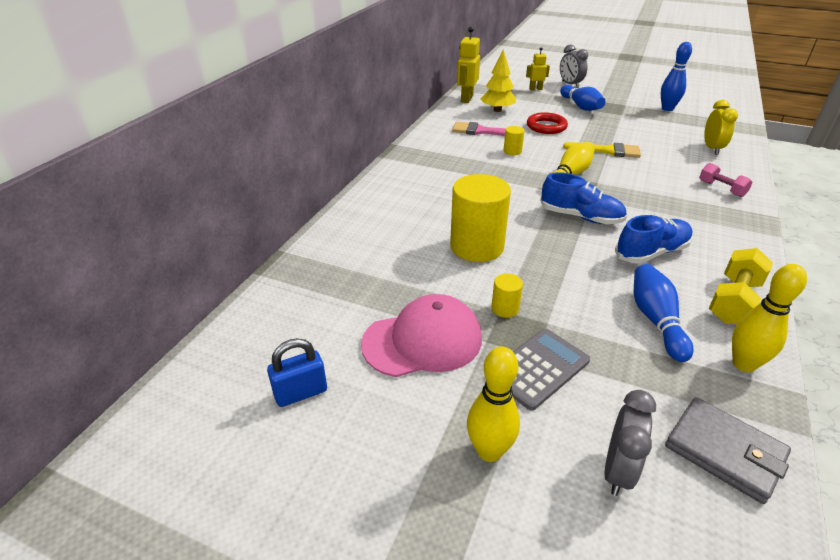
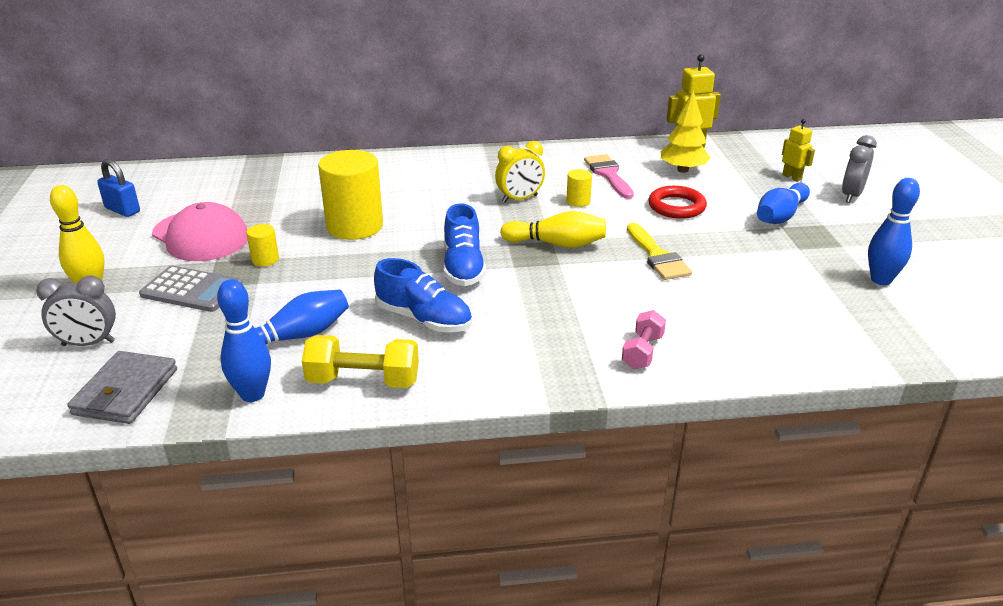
camera: 60 degrees right, 5 degrees down
yellow clock [704,100,738,154] -> yellow clock moved to [495,141,545,203]
yellow bowling pin [732,264,807,372] -> blue bowling pin [217,279,271,402]

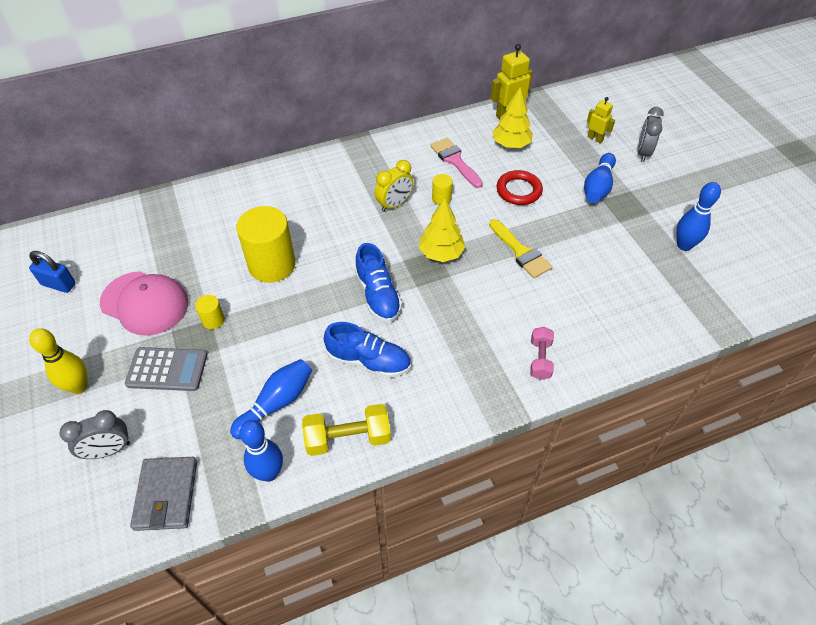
camera: 15 degrees left, 20 degrees up
yellow bowling pin [500,211,606,248] -> yellow tree [419,198,465,262]

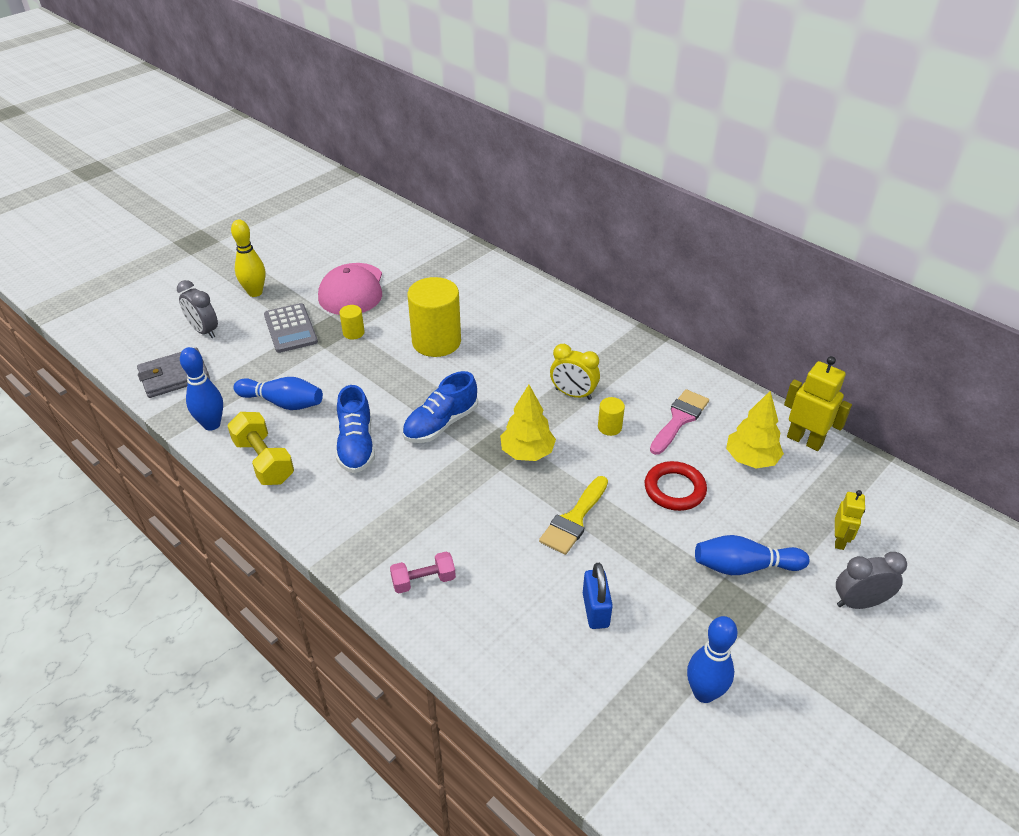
camera: 65 degrees right, 10 degrees down
blue padlock [29,251,76,293] -> blue padlock moved to [583,563,613,629]

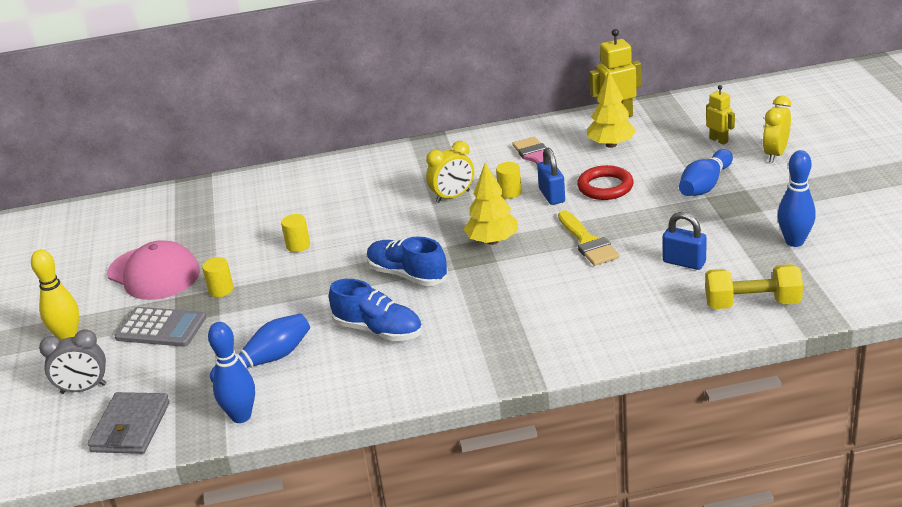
camera: 50 degrees left, 10 degrees down
yellow dumbbell [227,412,294,485] -> yellow dumbbell moved to [705,264,803,309]
pink dumbbell [390,551,456,593] -> none
blue shoe [402,371,478,443] -> blue shoe turned 135 degrees clockwise [367,236,448,286]
yellow cylinder [407,277,461,357] -> yellow cylinder [281,214,310,252], size x0.45
grey clock [836,552,907,609] -> yellow clock [763,96,791,162]
none -> blue padlock [537,148,565,205]

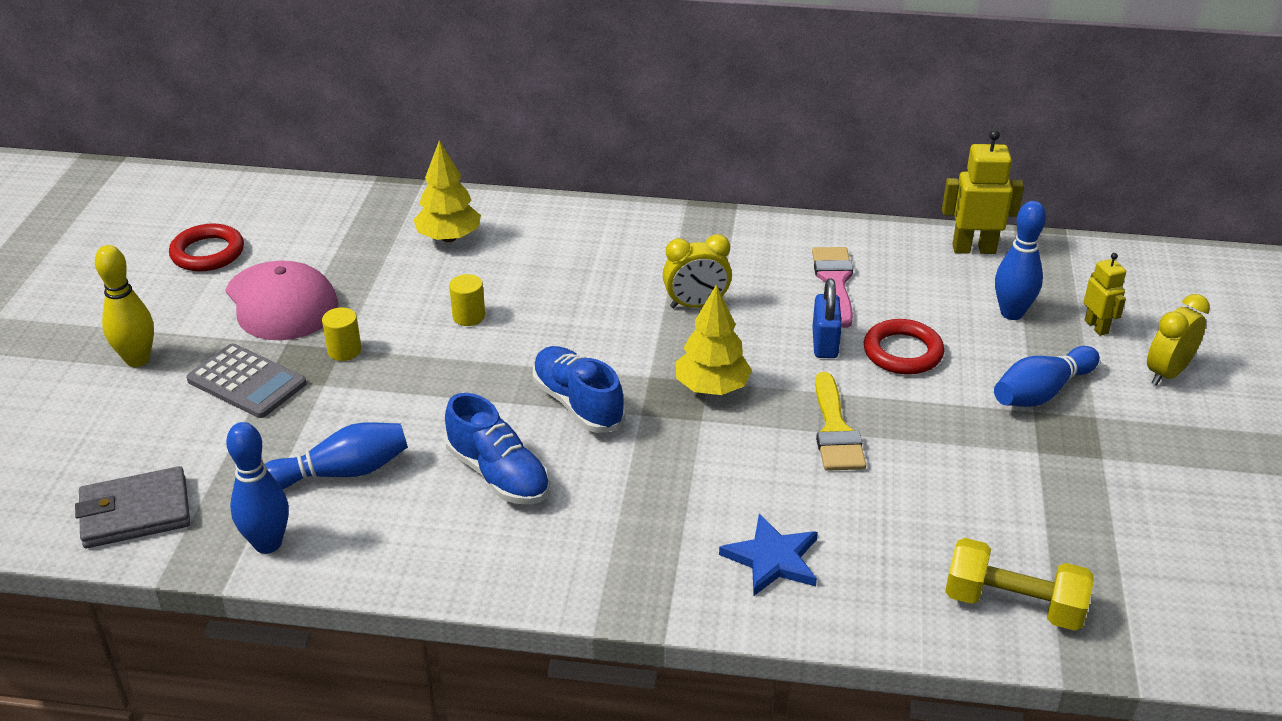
camera: 15 degrees right, 5 degrees up
grey clock [39,329,106,394] -> none
grey wallet [88,392,170,454] -> grey wallet turned 45 degrees clockwise [75,466,190,548]
yellow cylinder [496,162,522,199] -> none
yellow tree [587,71,636,148] -> yellow tree moved to [414,140,481,242]
blue padlock [663,212,707,270] -> none
blue bowling pin [778,150,816,247] -> blue bowling pin moved to [995,201,1046,320]
none -> red ring [169,224,244,271]
none -> blue star [719,514,818,596]

